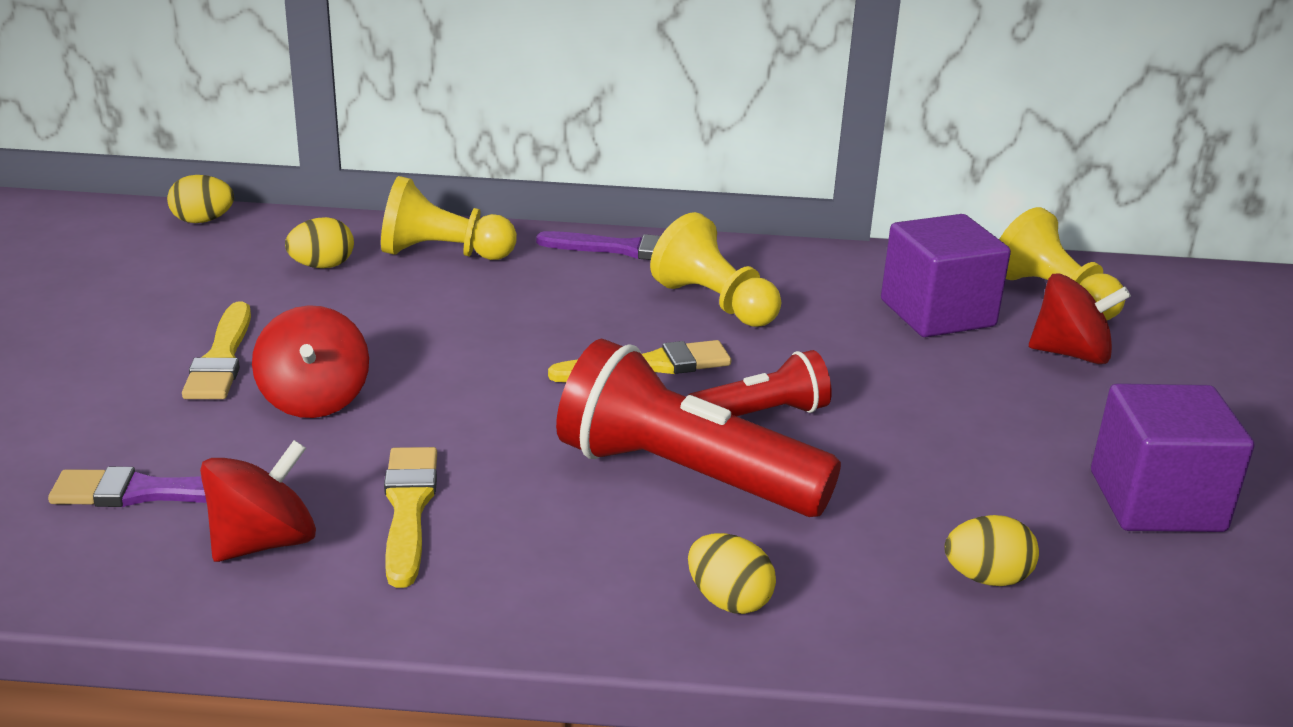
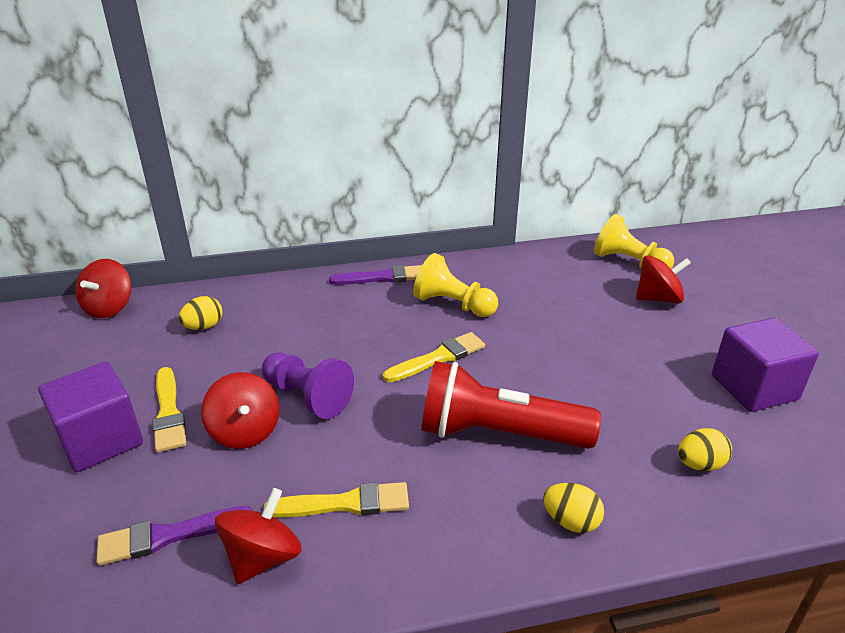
camera: 15 degrees left, 5 degrees up
yellow egg [167,175,234,223] -> red spinning top [75,259,131,318]
yellow pawn [381,176,517,260] -> none
yellow brush [384,447,437,588] -> yellow brush turned 105 degrees clockwise [264,482,409,517]
red flashlight [686,350,832,416] -> none
purple cube [881,214,1011,337] -> purple cube moved to [38,361,143,472]
none -> purple pawn [261,352,354,419]

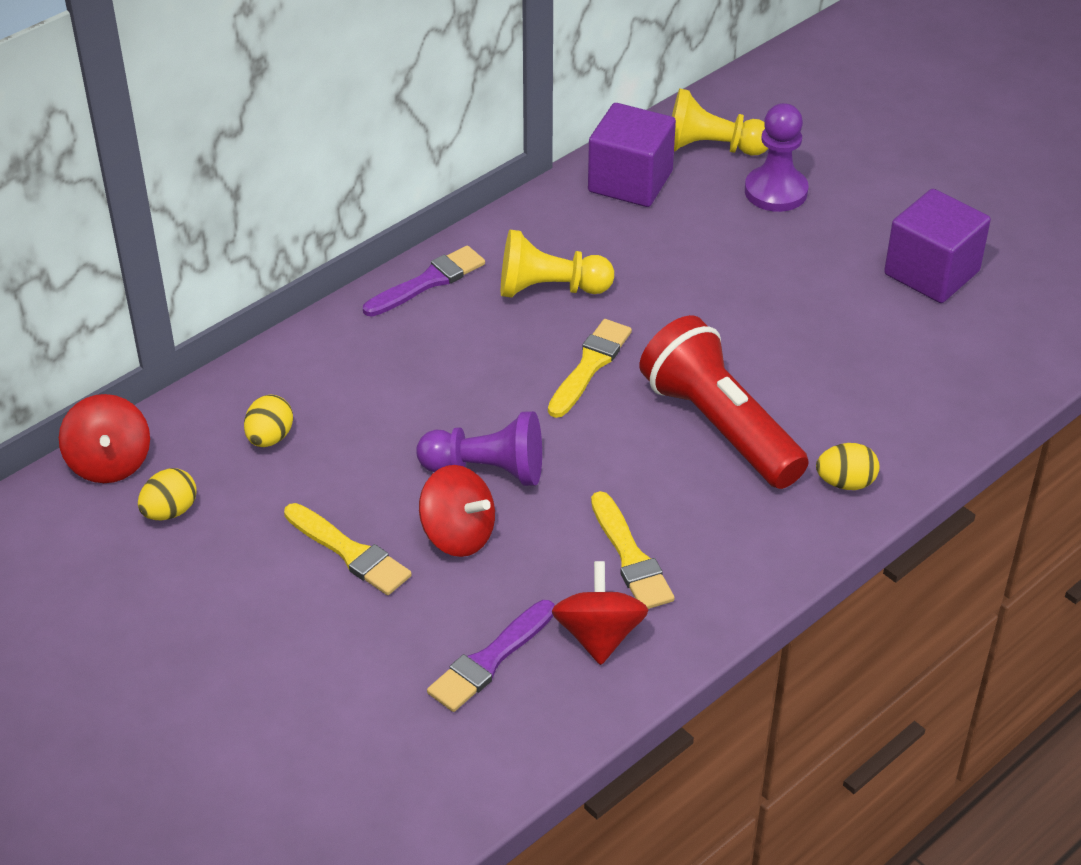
camera: 30 degrees left, 10 degrees up
purple cube [38,361,143,472] -> purple cube moved to [588,103,676,207]
yellow brush [264,482,409,517] -> yellow brush turned 105 degrees clockwise [591,491,675,609]
red flashlight [421,361,601,449] -> red flashlight turned 75 degrees clockwise [640,315,809,489]
red spinning top [636,255,691,304] -> purple pawn [745,103,808,212]
yellow egg [678,428,732,471] -> yellow egg moved to [138,468,197,520]

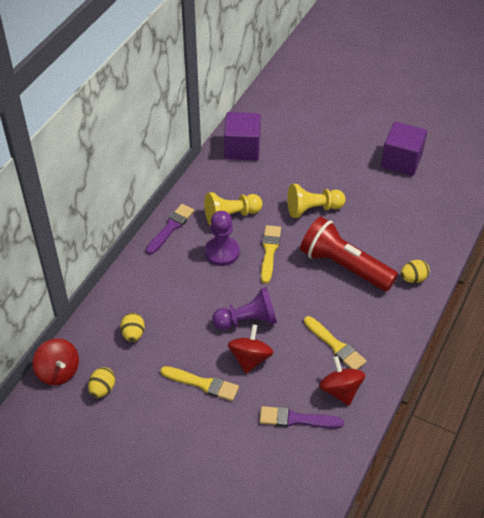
camera: 20 degrees left, 5 degrees up
red spinning top [419,465,495,557] -> red spinning top turned 90 degrees counterclockwise [228,324,274,374]
purple brush [427,600,555,712] -> purple brush turned 75 degrees clockwise [260,406,344,429]
yellow pawn [672,88,768,155] -> yellow pawn moved to [287,184,346,218]
purple pawn [745,103,808,212] -> purple pawn moved to [205,211,240,266]

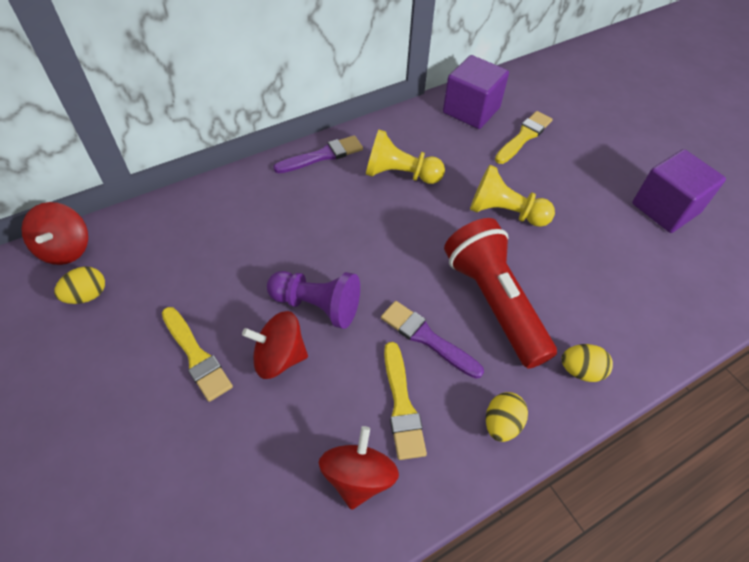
camera: 30 degrees right, 5 degrees up
yellow egg [120,313,145,342] -> yellow egg moved to [486,392,528,442]
purple pawn [205,211,240,266] -> none
red spinning top [228,324,274,374] -> red spinning top turned 135 degrees counterclockwise [242,311,308,379]
purple brush [260,406,344,429] -> purple brush moved to [381,301,484,379]
yellow brush [261,225,281,284] -> yellow brush moved to [495,111,553,164]

